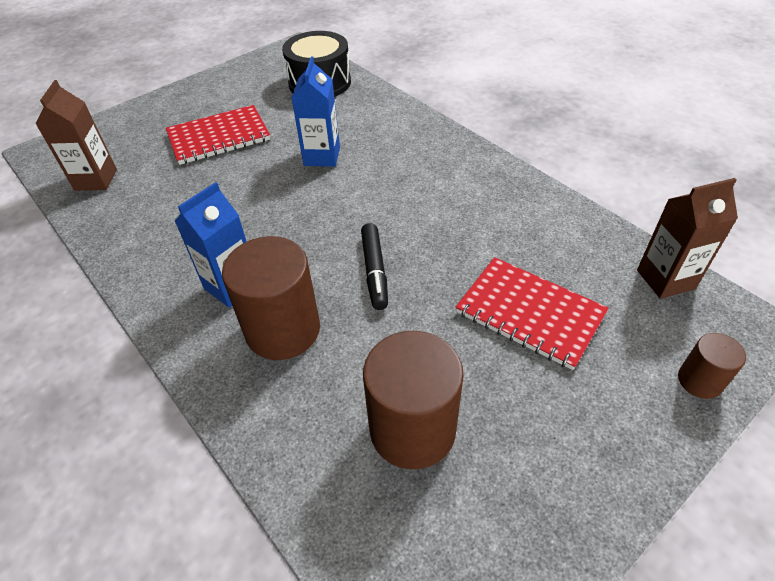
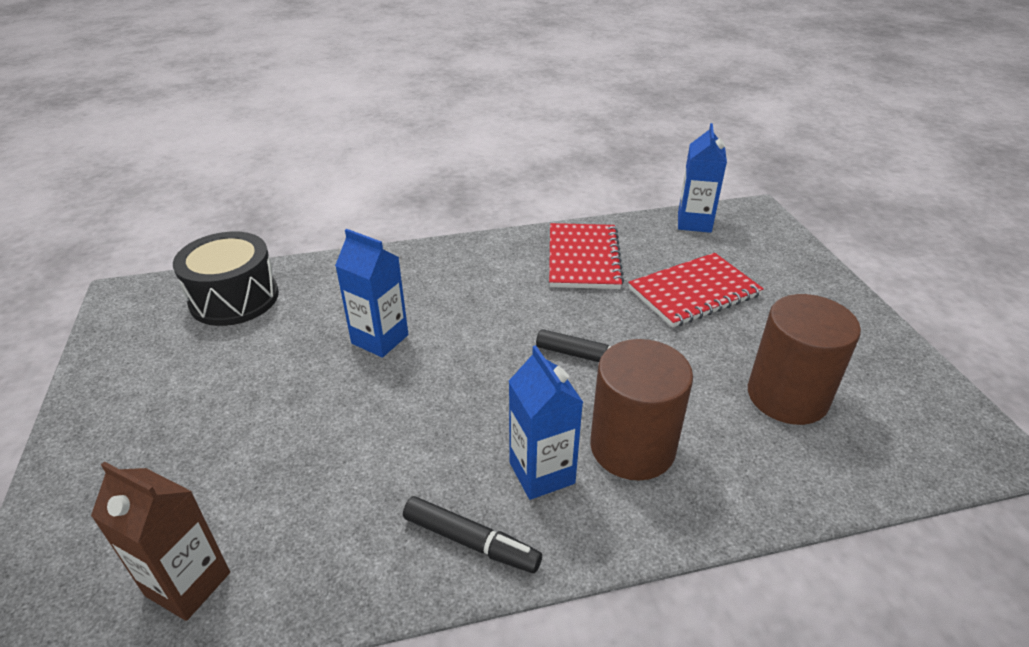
camera: 65 degrees left, 10 degrees down
red notebook [166,105,270,165] -> red notebook moved to [549,223,624,289]
brown carton [637,178,738,299] -> blue carton [678,123,727,233]
brown cylinder [678,333,746,399] -> none
none -> black marker [403,496,542,573]

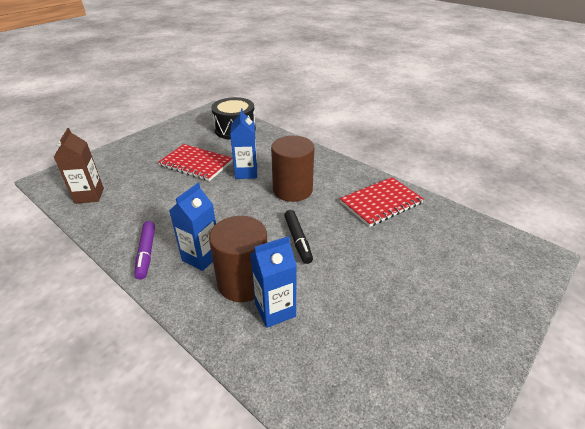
camera: 55 degrees right, 0 degrees up
black marker [403,496,542,573] -> purple marker [134,221,155,279]
red notebook [628,253,764,328] -> red notebook moved to [158,144,233,181]
blue carton [678,123,727,233] -> blue carton moved to [250,236,297,328]
brown cylinder [748,294,861,425] -> brown cylinder moved to [271,136,314,202]

